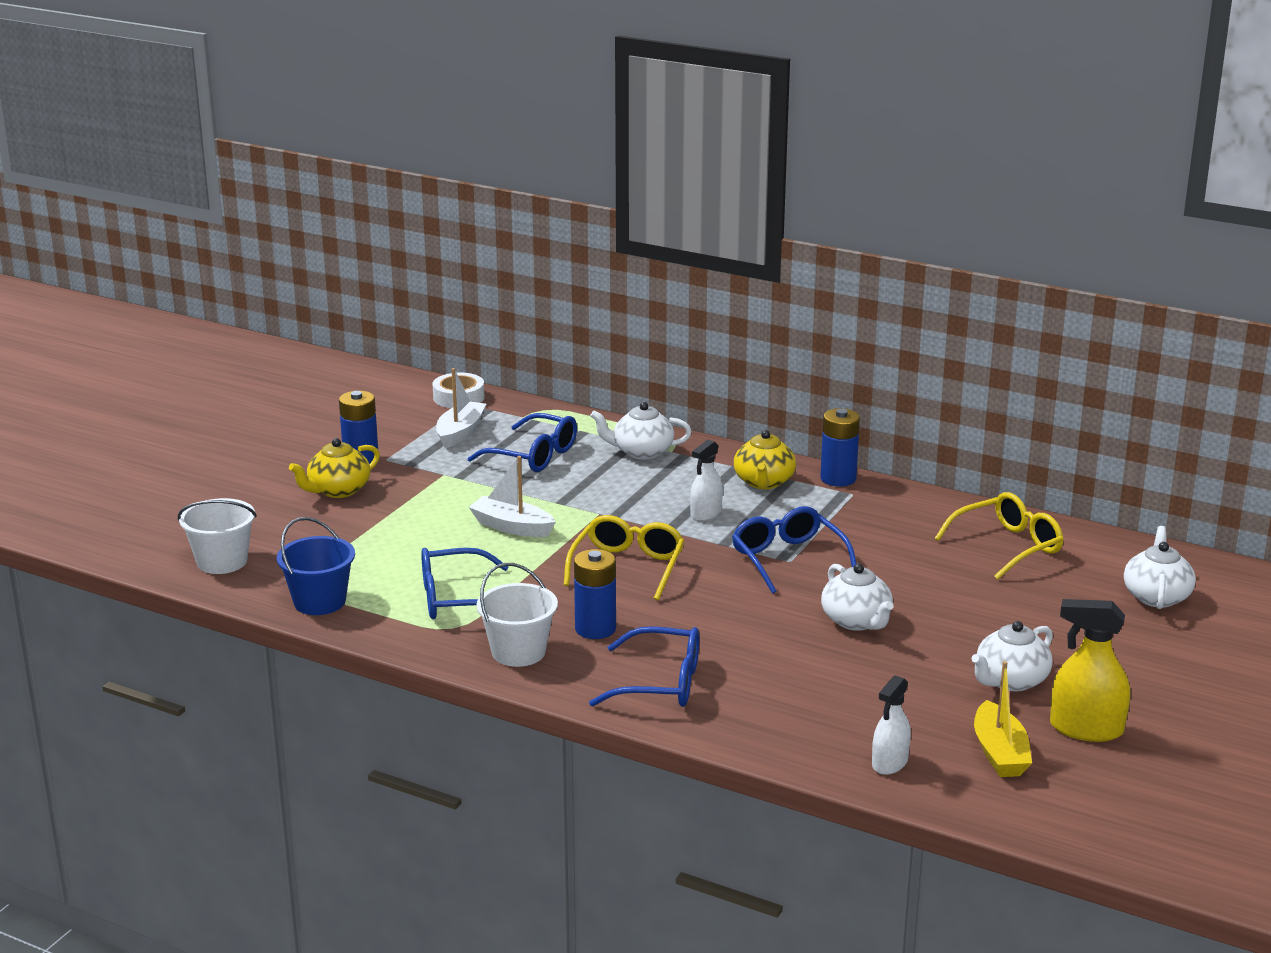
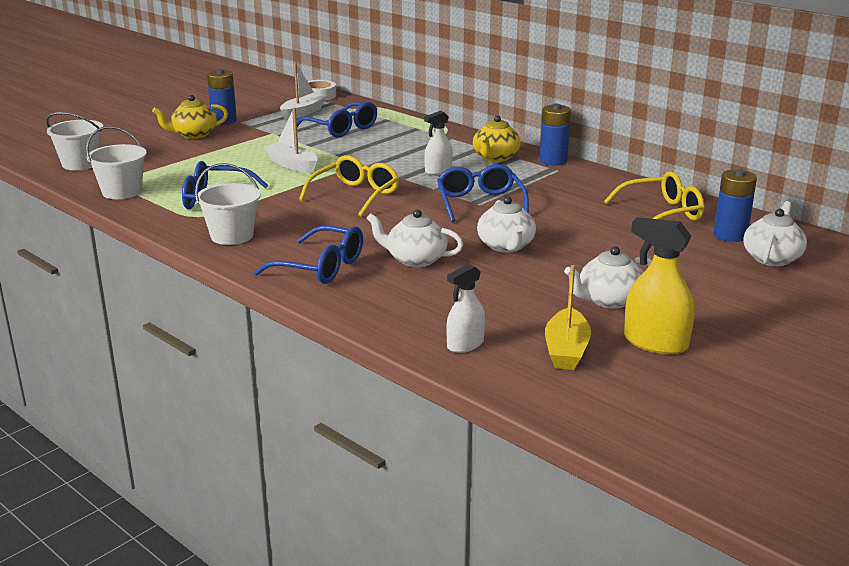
camera: 15 degrees right, 0 degrees up
blue bucket [277,517,355,615] -> white bucket [86,126,147,199]
blue battery [574,549,616,639] -> blue battery moved to [714,169,757,242]
white teapot [590,402,692,460] -> white teapot moved to [367,209,464,267]

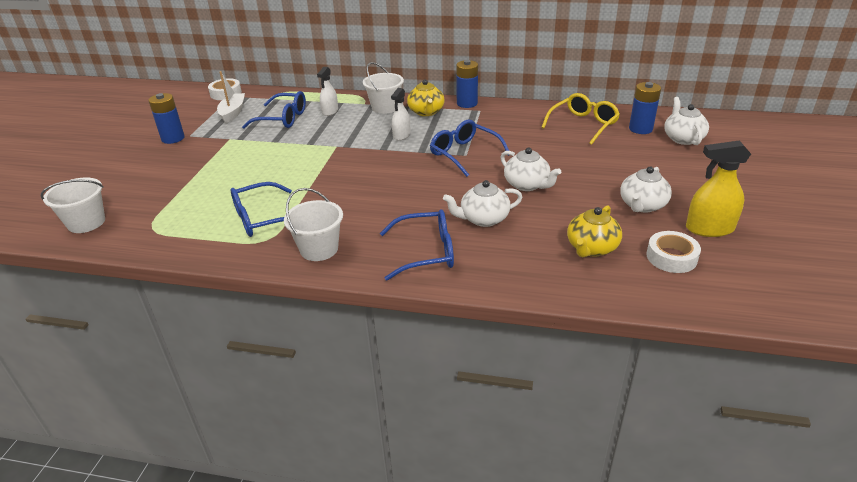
camera: 30 degrees left, 10 degrees up
white bucket [86,126,147,199] -> white bucket moved to [363,62,404,114]
yellow teapot [152,95,228,139] -> yellow teapot moved to [567,205,622,257]
white boat [264,108,318,173] -> none
yellow glasses [299,155,399,217] -> none
white spray bottle [447,264,485,353] -> white spray bottle moved to [317,67,338,116]
yellow boat [545,265,591,370] -> white tape [646,231,701,273]

